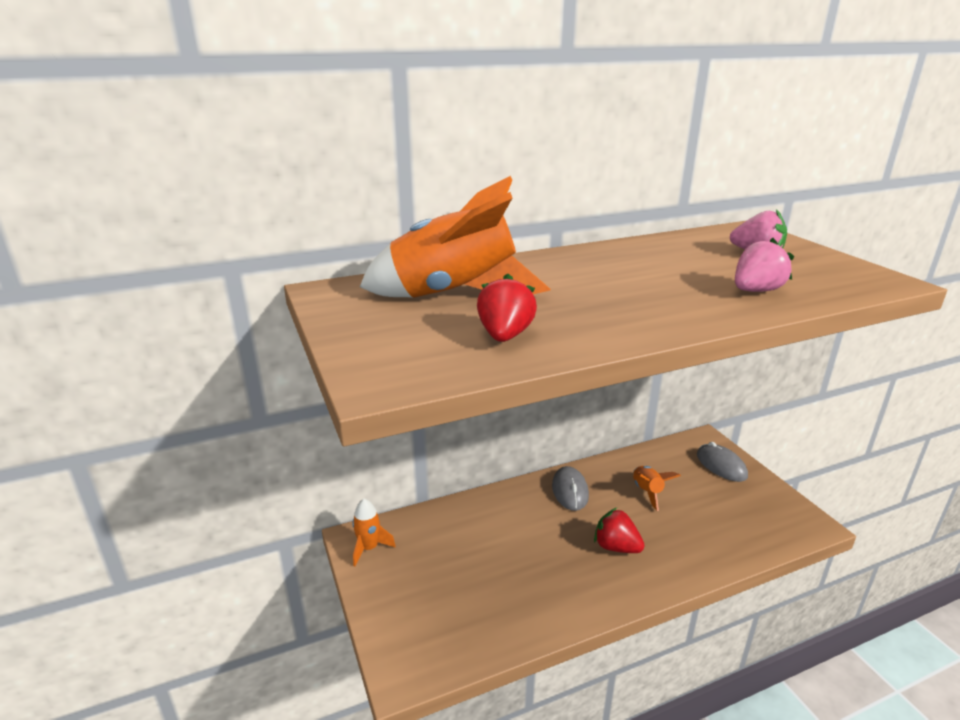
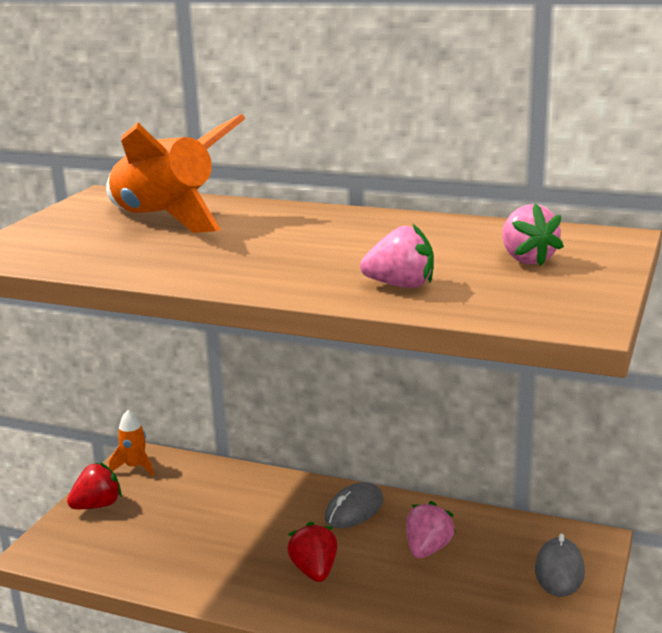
camera: 45 degrees right, 5 degrees down
red strawberry [477,274,537,342] -> red strawberry moved to [67,462,122,509]
orange rocket [633,466,681,511] -> pink strawberry [406,501,456,558]

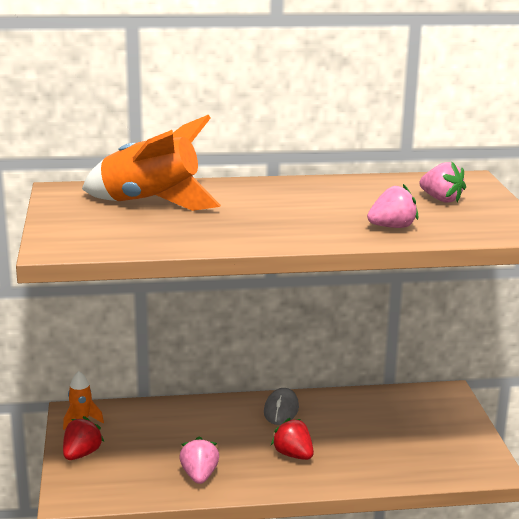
camera: 30 degrees left, 0 degrees up
pink strawberry [406,501,456,558] -> pink strawberry moved to [179,437,219,484]
grey mouse [535,534,585,597] -> none

